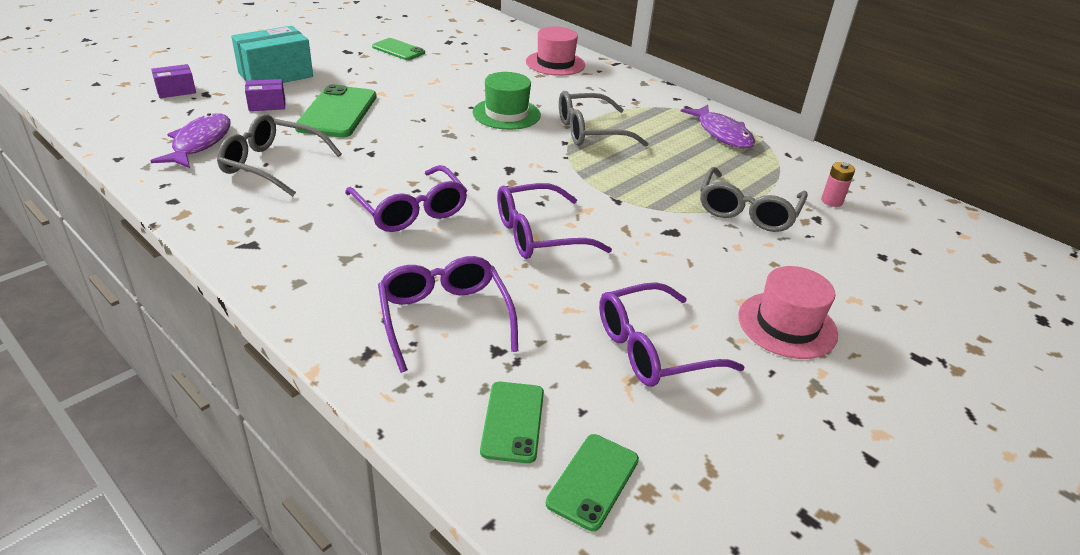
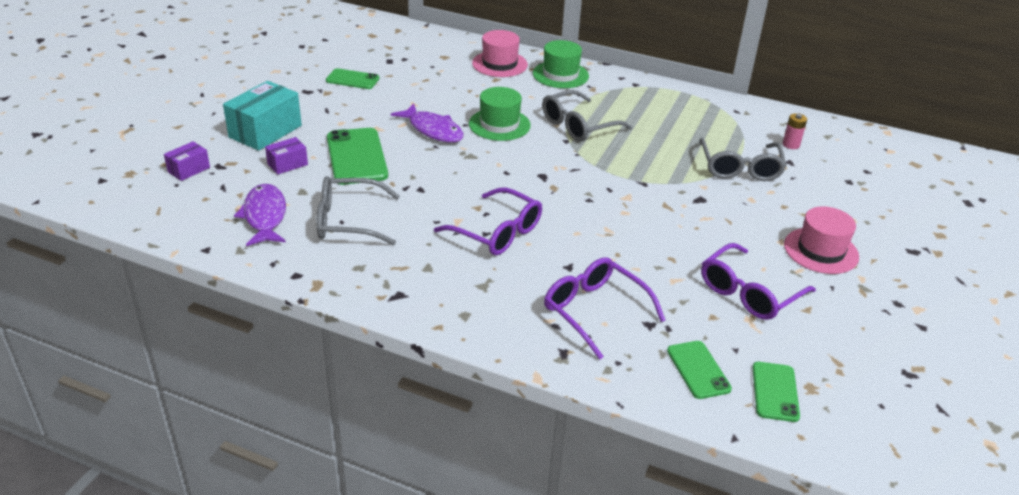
camera: 20 degrees left, 0 degrees up
purple glasses [497,183,612,259] -> none
purple fish [681,105,755,149] -> purple fish moved to [391,103,464,142]
none -> green hat [533,40,589,88]

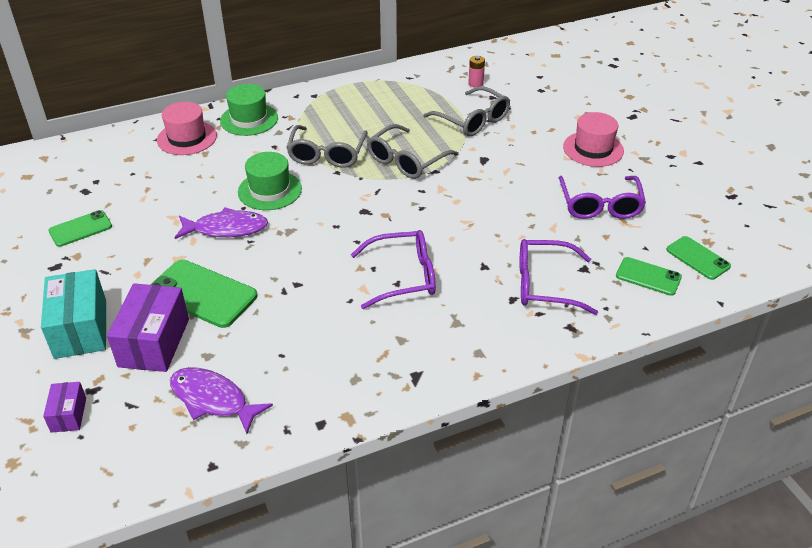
camera: 45 degrees left, 5 degrees up
purple box [265,137,308,175] -> purple box [107,283,189,372], size x1.90
grey glasses [317,176,400,245] -> grey glasses moved to [367,124,459,179]

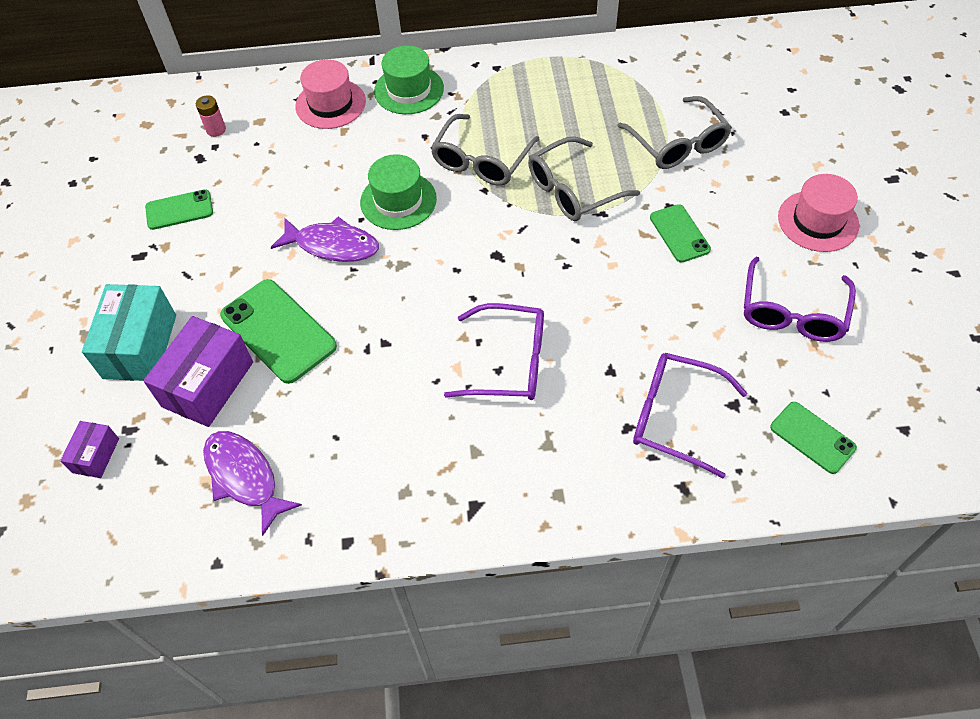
camera: 20 degrees right, 15 degrees up
pink battery [468,56,485,88] -> pink battery moved to [196,95,226,137]
green phone [667,236,731,280] -> green phone moved to [650,204,711,263]

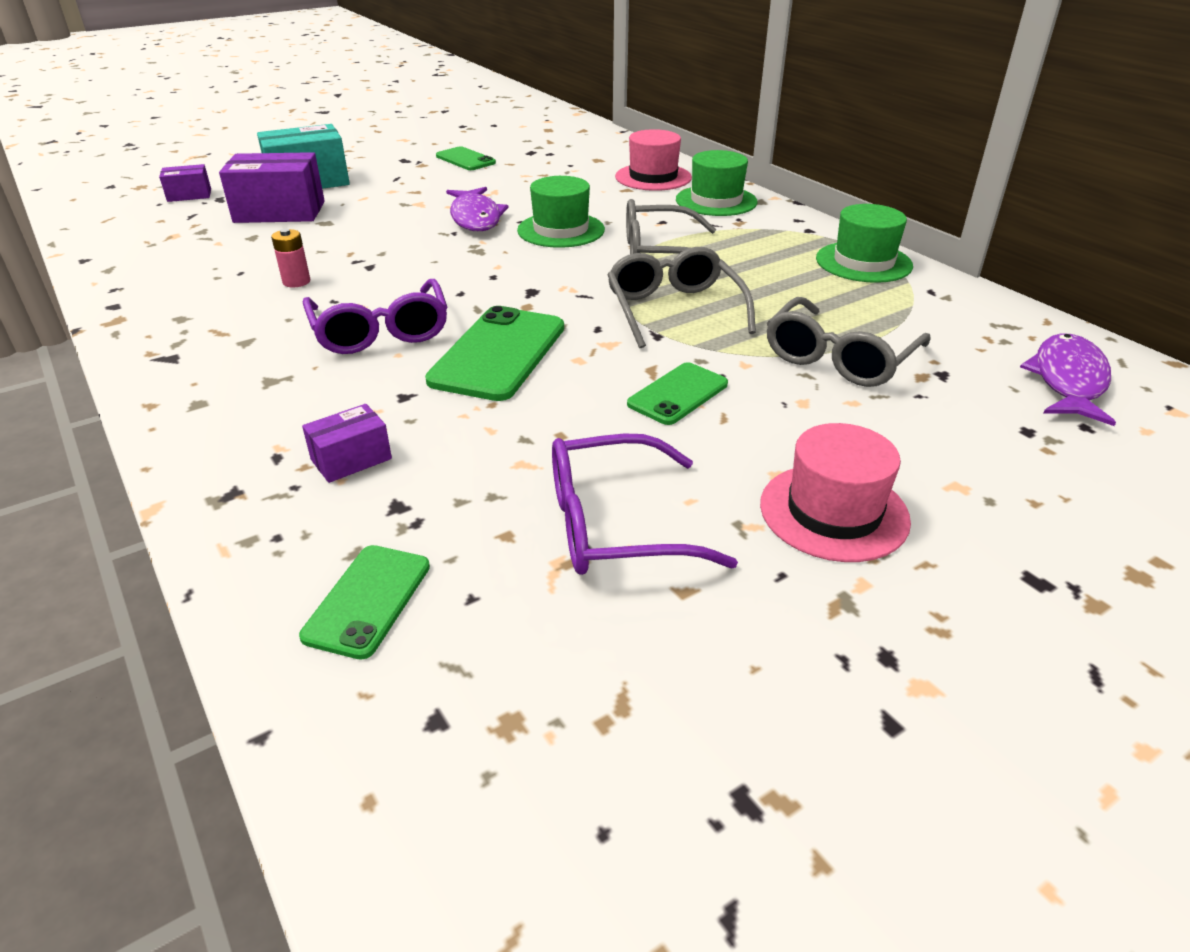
camera: 60 degrees right, 20 degrees down
pink battery [196,95,226,137] -> pink battery moved to [271,229,310,288]
purple fish [203,431,302,536] -> purple fish moved to [1020,333,1116,426]
green phone [220,279,337,384] -> green phone moved to [425,306,564,401]
grey glasses [528,137,640,221] -> grey glasses turned 45 degrees clockwise [607,247,756,348]
purple glasses [633,353,748,478] -> purple box [302,404,392,483]
none -> green hat [816,204,913,283]

